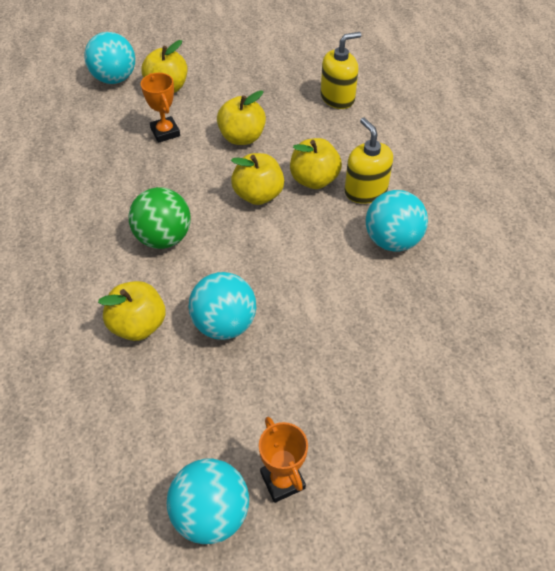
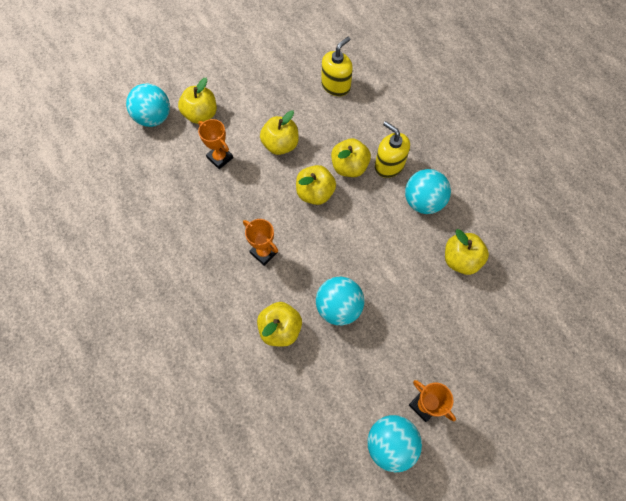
camera: 20 degrees left, 15 degrees up
green ball [129,187,191,249] -> orange trophy [243,219,278,266]
none -> yellow apple [445,229,489,275]

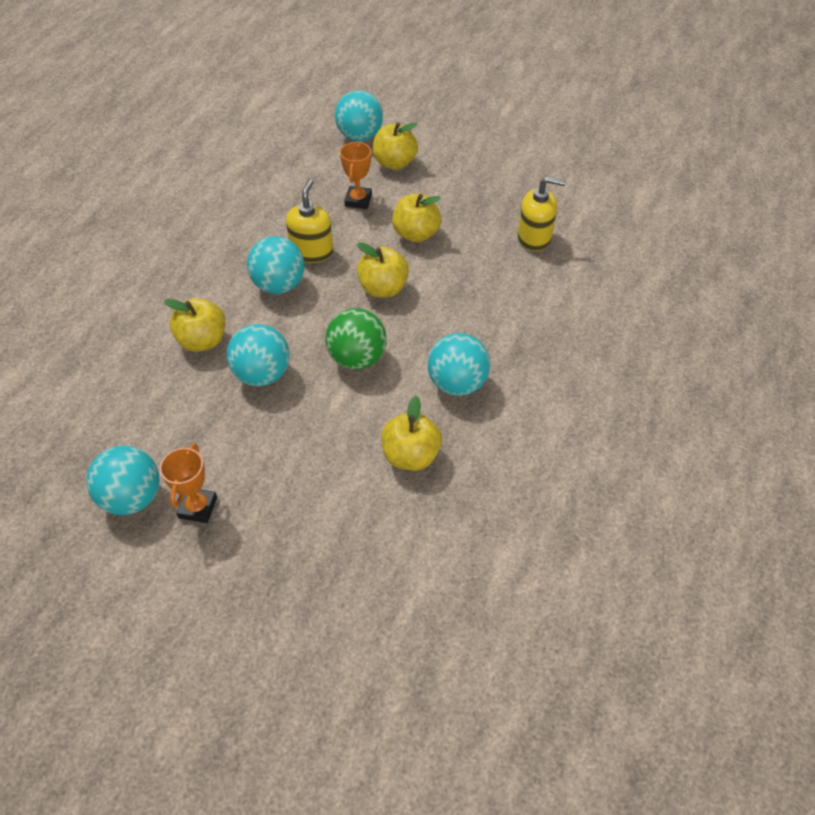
camera: 55 degrees right, 15 degrees down
orange trophy [243,219,278,266] -> turquoise ball [247,236,305,294]
yellow apple [331,138,371,177] -> none
yellow soap dispenser [375,121,410,178] -> yellow soap dispenser moved to [286,179,333,263]
none -> green ball [325,308,386,370]

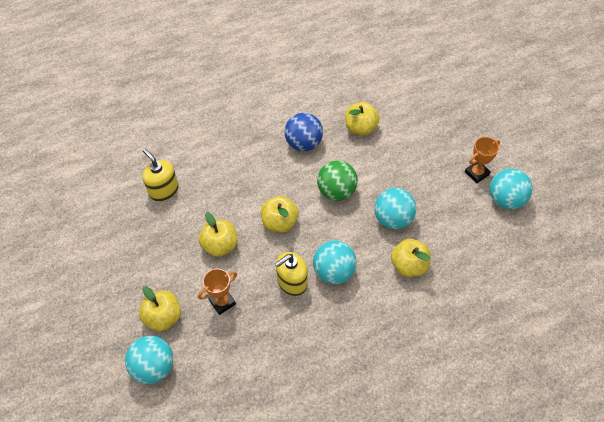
camera: 135 degrees left, 5 degrees up
turquoise ball [428,333,490,396] -> blue ball [284,113,323,151]

